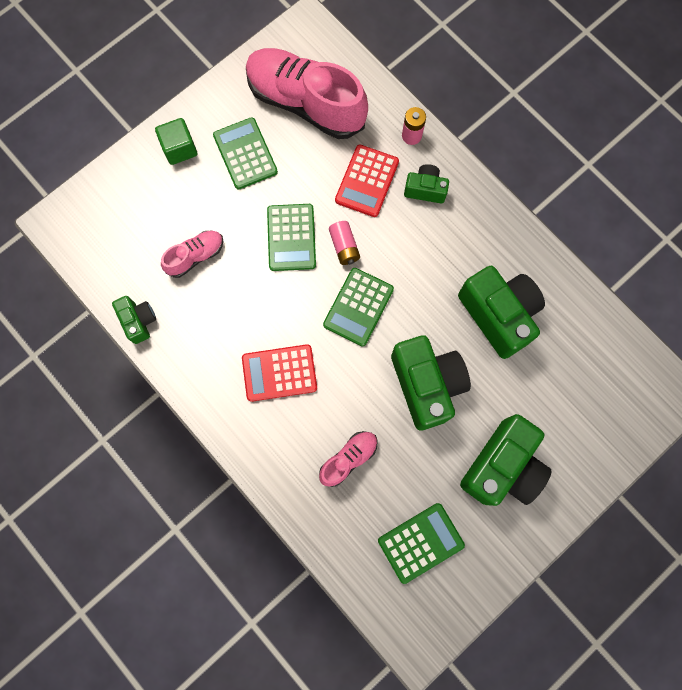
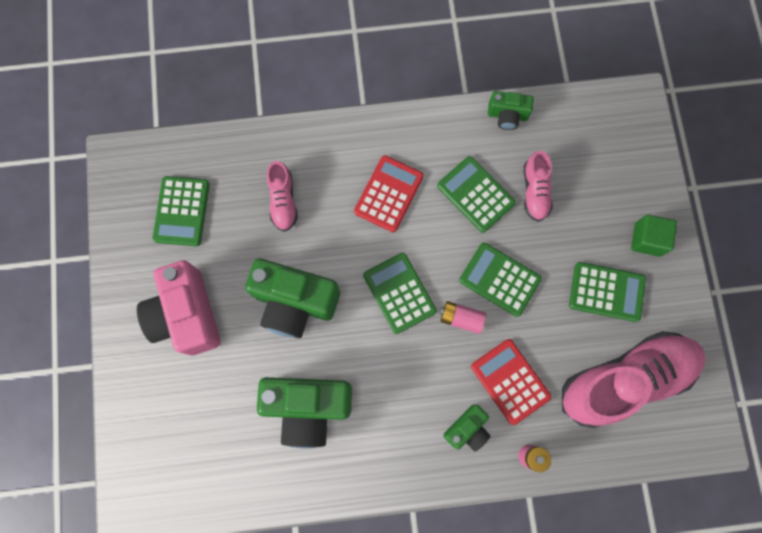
camera: 125 degrees right, 0 degrees up
green camera [460,414,552,506] -> pink camera [137,260,221,356]
none -> green calculator [437,156,516,233]

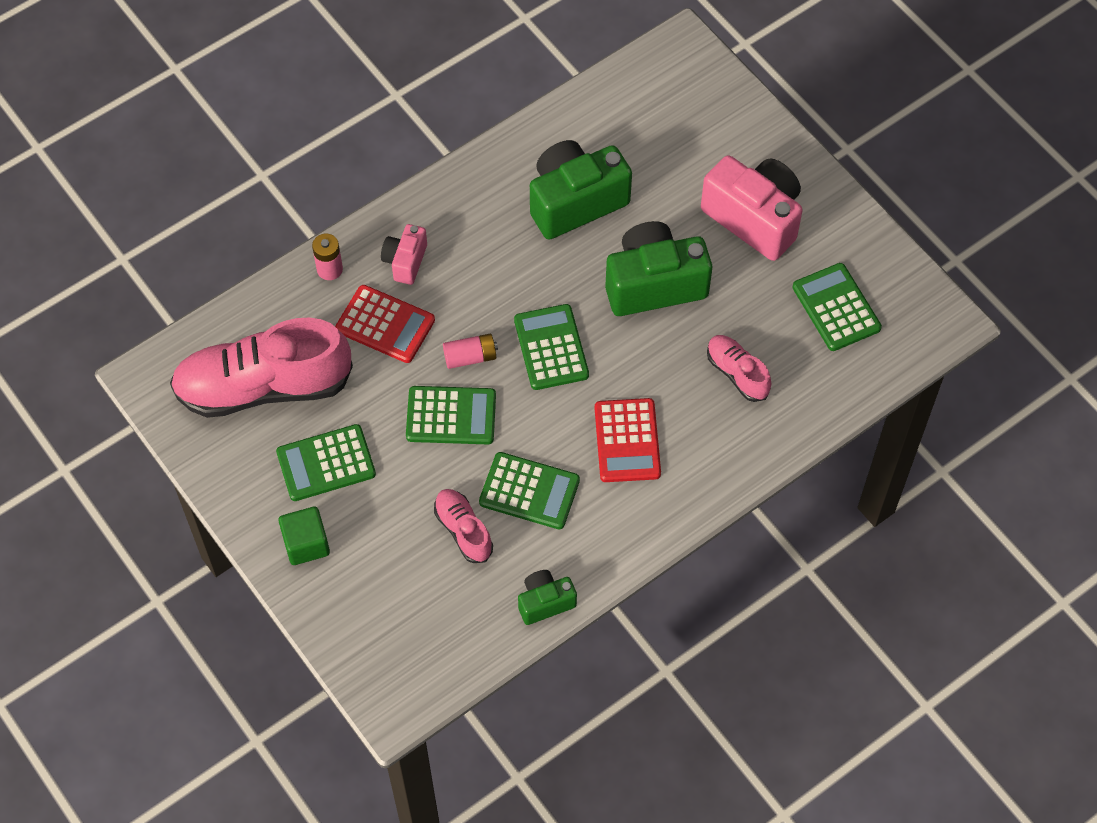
camera: 150 degrees right, 15 degrees down
green calculator [363,253,437,334] -> green calculator turned 135 degrees counterclockwise [514,304,589,390]
green camera [443,404,490,452] -> pink camera [381,224,427,285]
pink shoe [562,331,706,428] -> pink shoe turned 45 degrees clockwise [170,318,353,418]

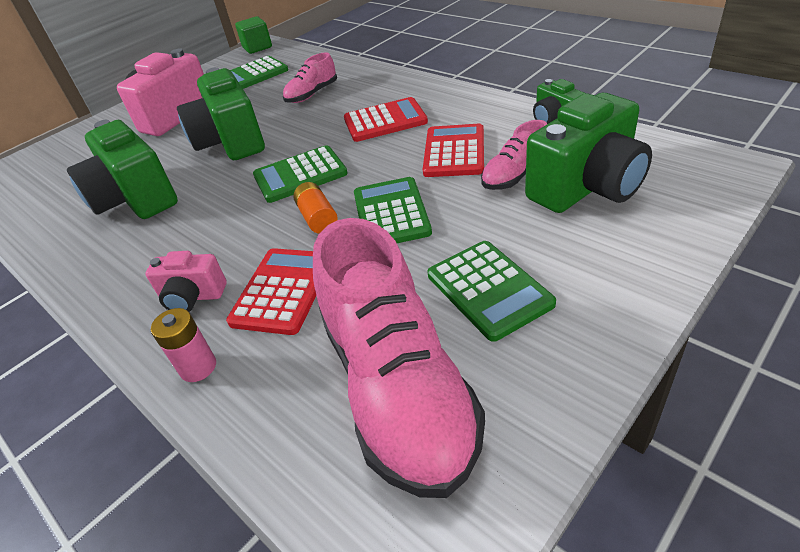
camera: 95 degrees left, 20 degrees down
green cube [278,507,330,565] -> green cube moved to [235,16,272,54]
pink battery [443,334,498,369] -> orange battery [293,182,338,234]
green calculator [479,452,580,529] -> red calculator [423,124,484,177]
none -> green camera [525,93,652,213]

